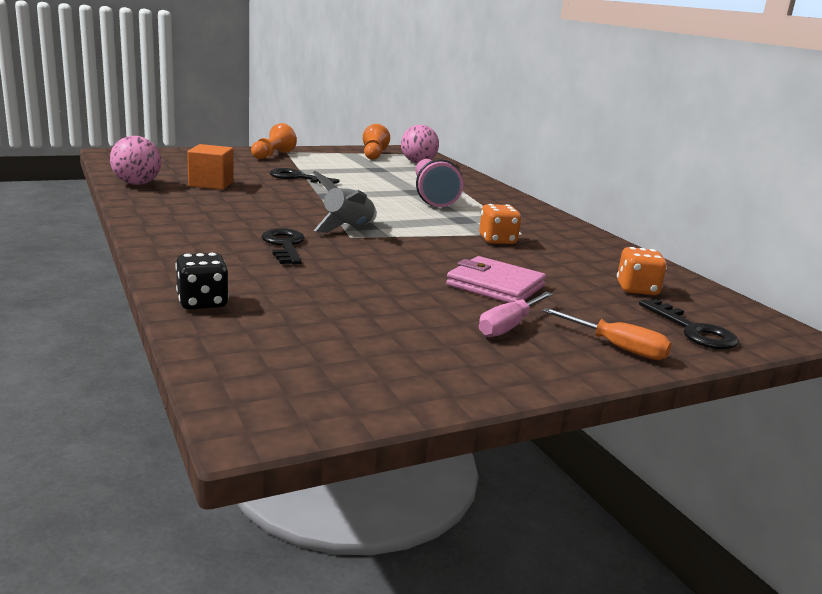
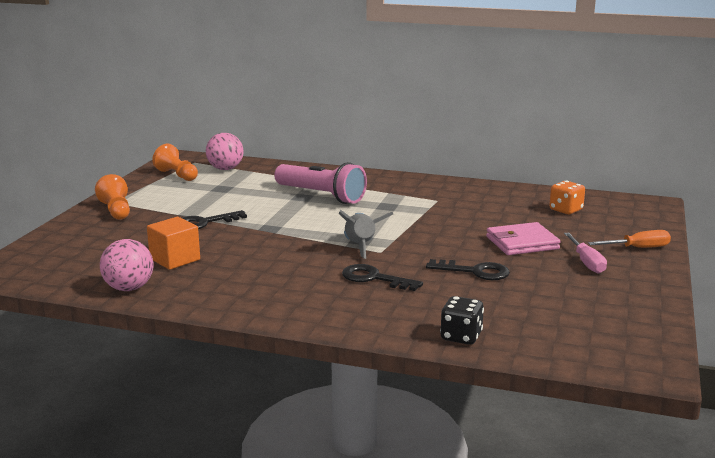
camera: 45 degrees left, 0 degrees up
orange dice [479,204,521,244] -> none
black key [639,299,739,349] -> black key moved to [426,259,510,280]

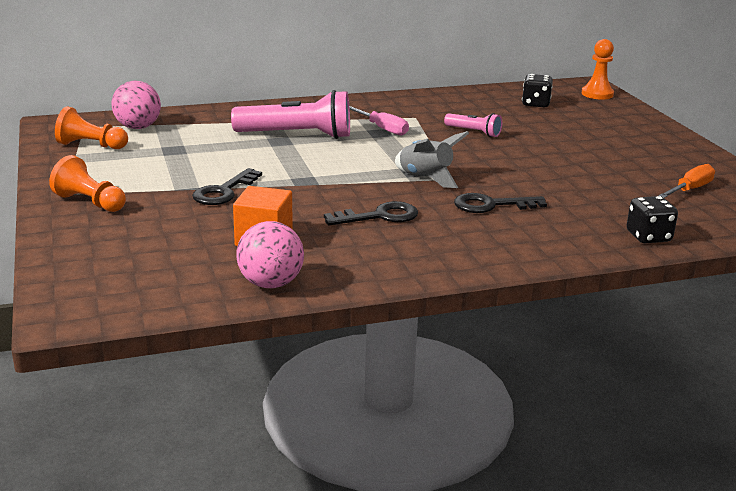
camera: 35 degrees left, 5 degrees up
black key [426,259,510,280] -> black key moved to [324,201,418,225]
pink wallet [486,222,561,255] -> none
orange dice [549,181,585,214] -> black dice [522,74,553,107]
pink screwdriver [564,233,607,274] -> pink screwdriver moved to [350,106,409,136]
orange screwdriver [588,230,671,248] -> orange screwdriver moved to [658,164,715,198]
none -> pink flashlight [444,113,502,137]
none -> orange pawn [582,39,614,100]

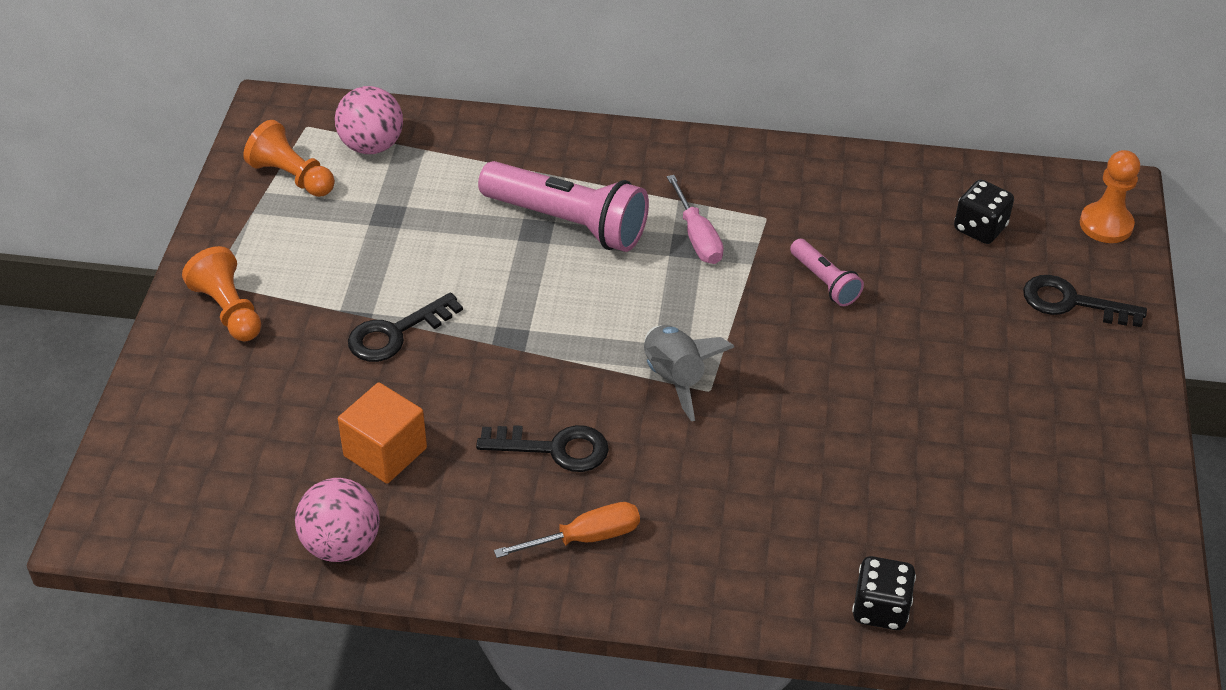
camera: 25 degrees right, 20 degrees up
black key [454,193,547,213] -> black key moved to [1023,275,1147,327]
orange screwdriver [658,164,715,198] -> orange screwdriver moved to [494,502,640,558]

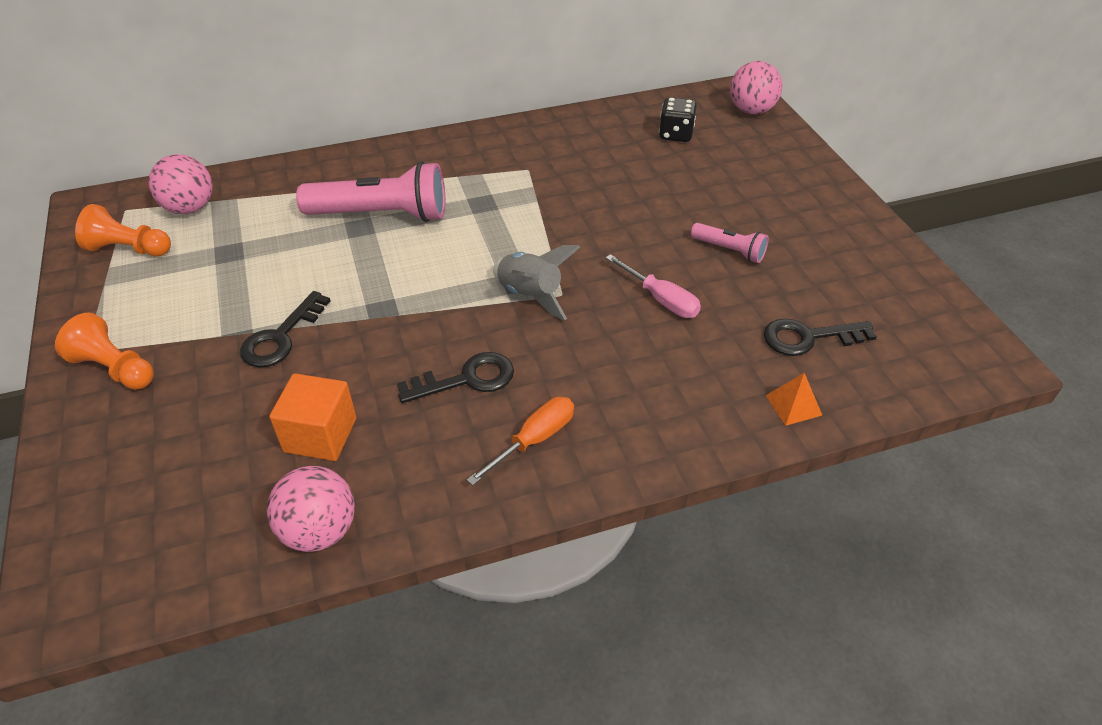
camera: 25 degrees left, 0 degrees up
pink screwdriver [667,175,724,264] -> pink screwdriver moved to [606,254,701,318]
pink flashlight [790,239,864,306] -> pink flashlight moved to [691,223,768,263]
black dice [852,556,916,630] -> orange pyramid [765,373,823,426]
black key [1023,275,1147,327] -> black key moved to [764,319,877,356]
orange pawn [1080,150,1140,243] -> pink ball [730,61,782,114]

